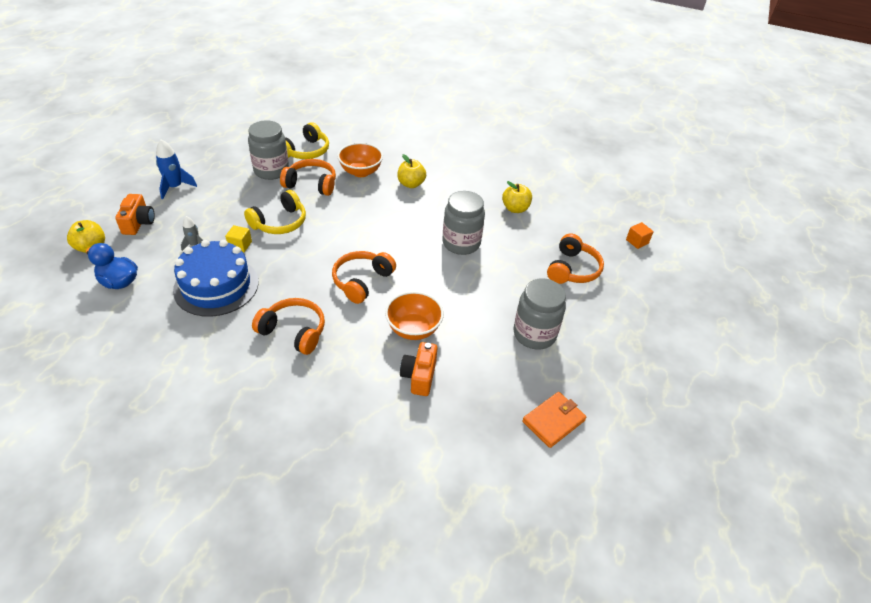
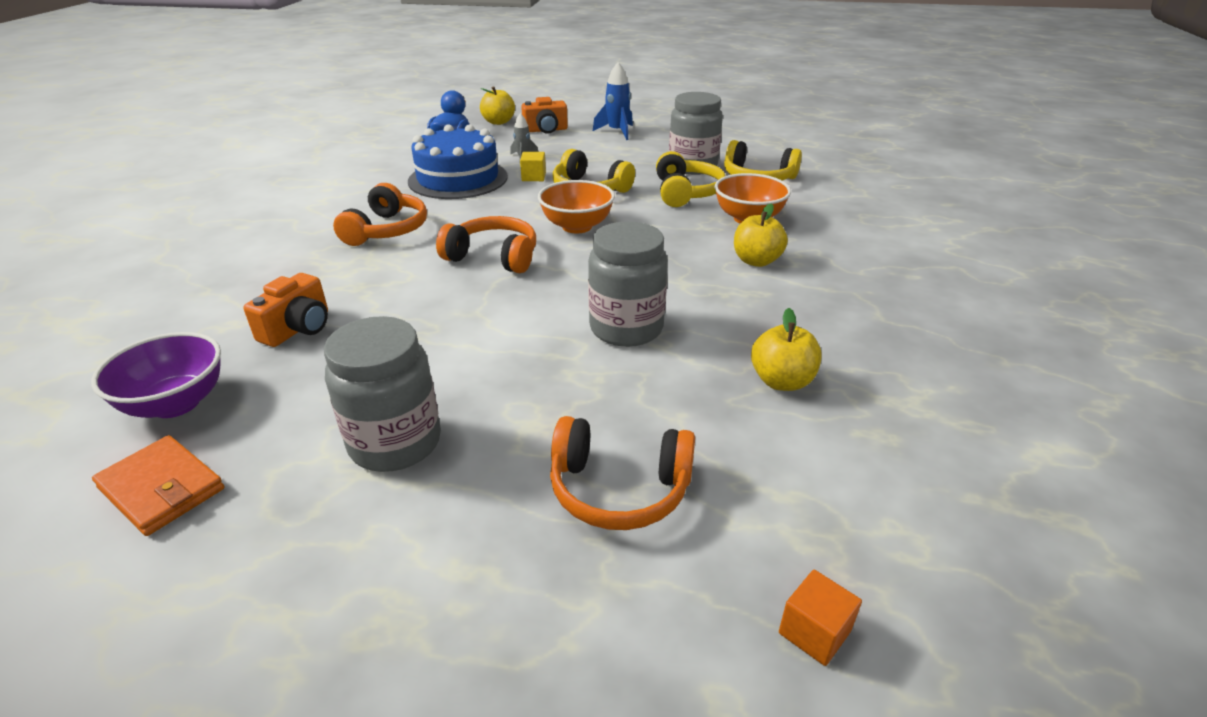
camera: 80 degrees right, 10 degrees down
orange headphones [280,159,336,196] -> yellow headphones [656,151,725,207]
orange bowl [385,291,444,340] -> orange bowl moved to [538,180,615,233]
orange camera [400,342,437,396] -> orange camera turned 120 degrees clockwise [243,273,328,347]
none -> purple bowl [91,332,221,418]

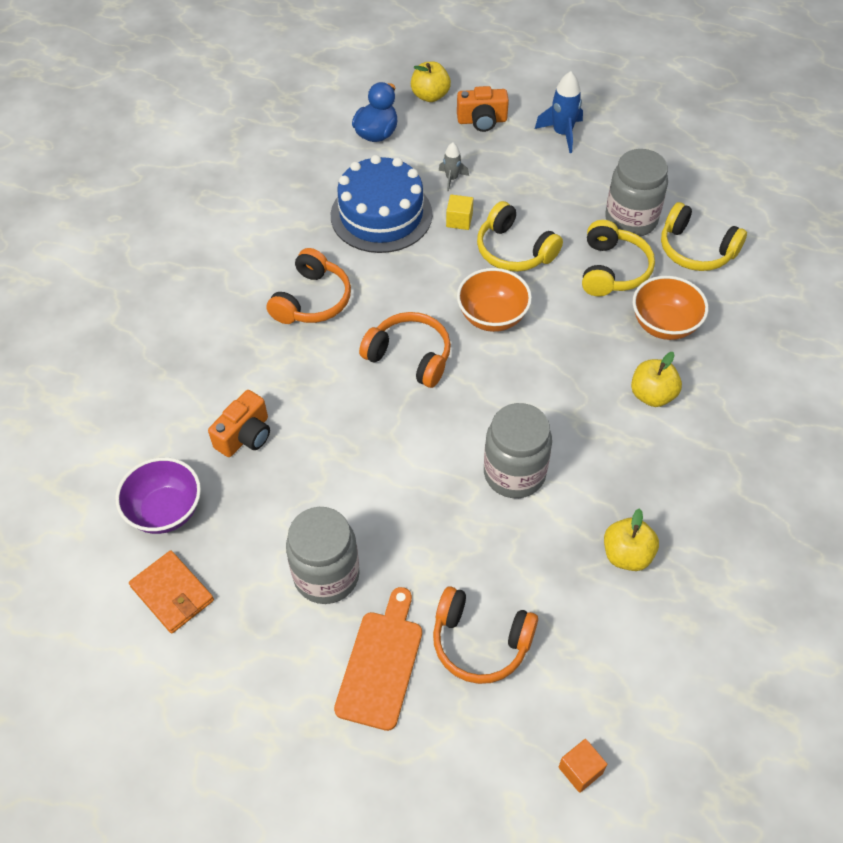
camera: 10 degrees right, 20 degrees up
none -> orange cutting board [334,587,422,731]

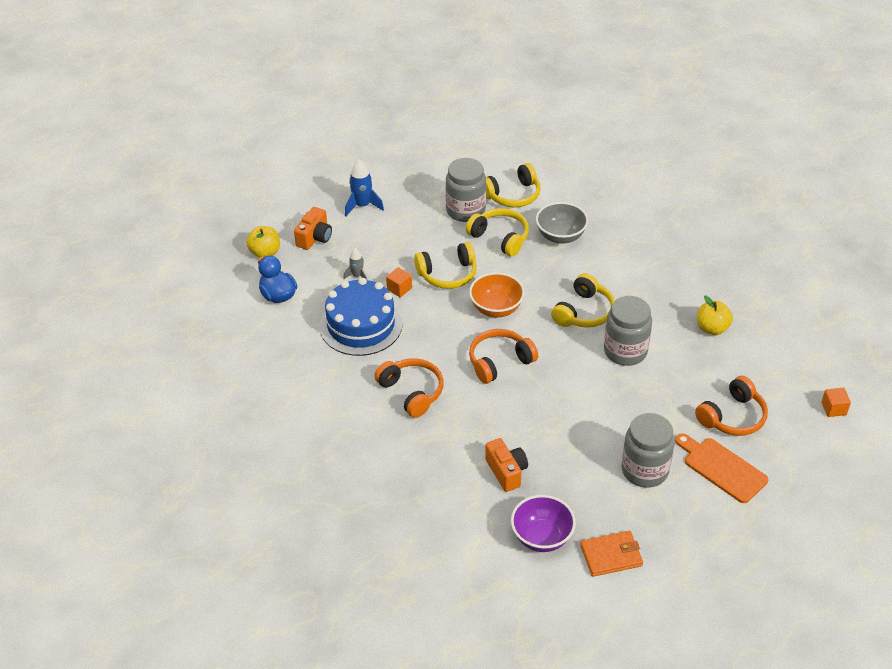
camera: 60 degrees left, 10 degrees down
yellow cube [446,194,473,230] -> orange cube [386,267,412,297]
yellow apple [631,352,682,407] -> none
orange bowl [633,276,709,340] -> grey bowl [536,202,588,244]
none -> yellow headphones [551,273,615,328]

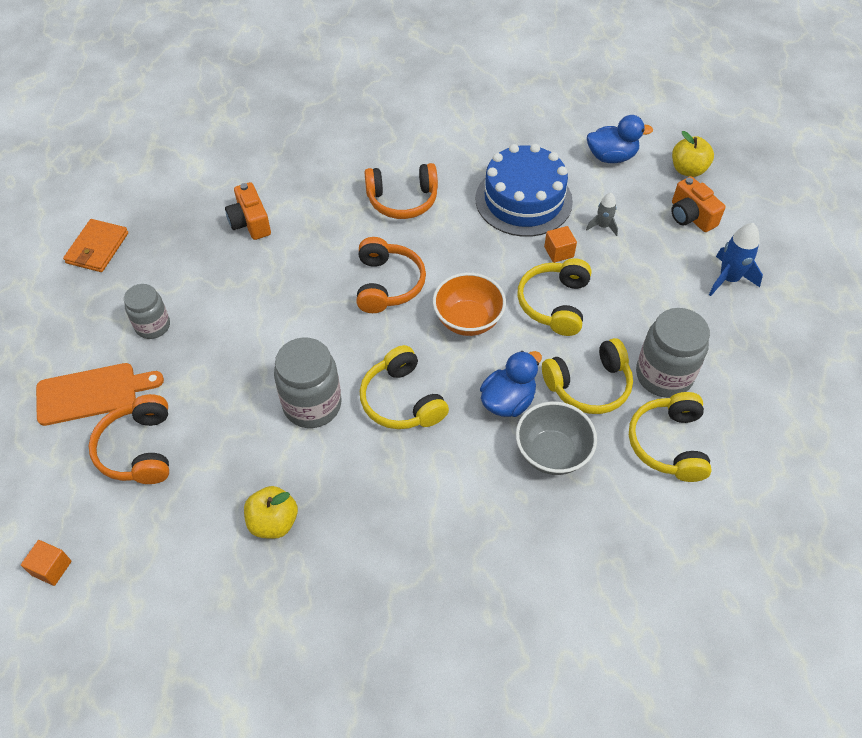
camera: 120 degrees right, 10 degrees up
orange camera [485,438,528,492] -> orange camera turned 60 degrees clockwise [225,182,271,240]
purple bowl [511,495,576,552] -> none
grey jar [622,413,675,488] -> grey jar [124,284,170,339], size x0.64
none -> blue duck [480,351,542,417]

